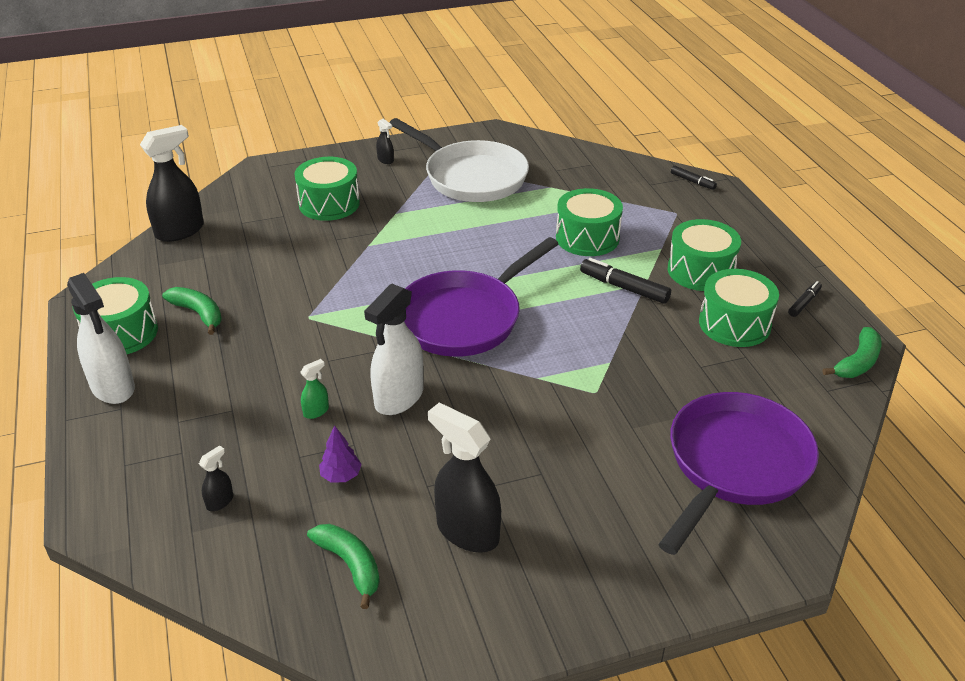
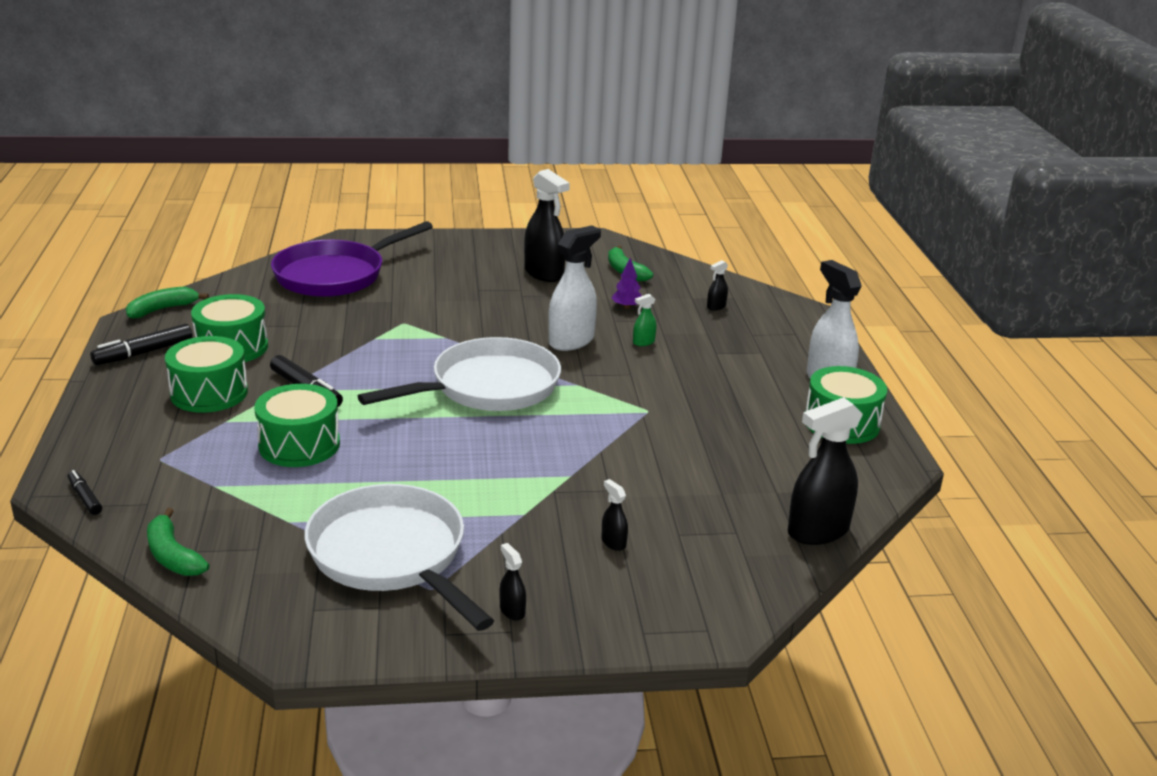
camera: 170 degrees left, 10 degrees down
green banana [162,287,222,335] -> green banana moved to [147,508,209,576]
green drum [295,157,360,221] -> black spray bottle [601,479,628,551]
purple pan [404,237,558,357] -> white pan [358,337,561,411]
black marker [788,281,822,317] -> black marker [90,324,193,365], size x1.66

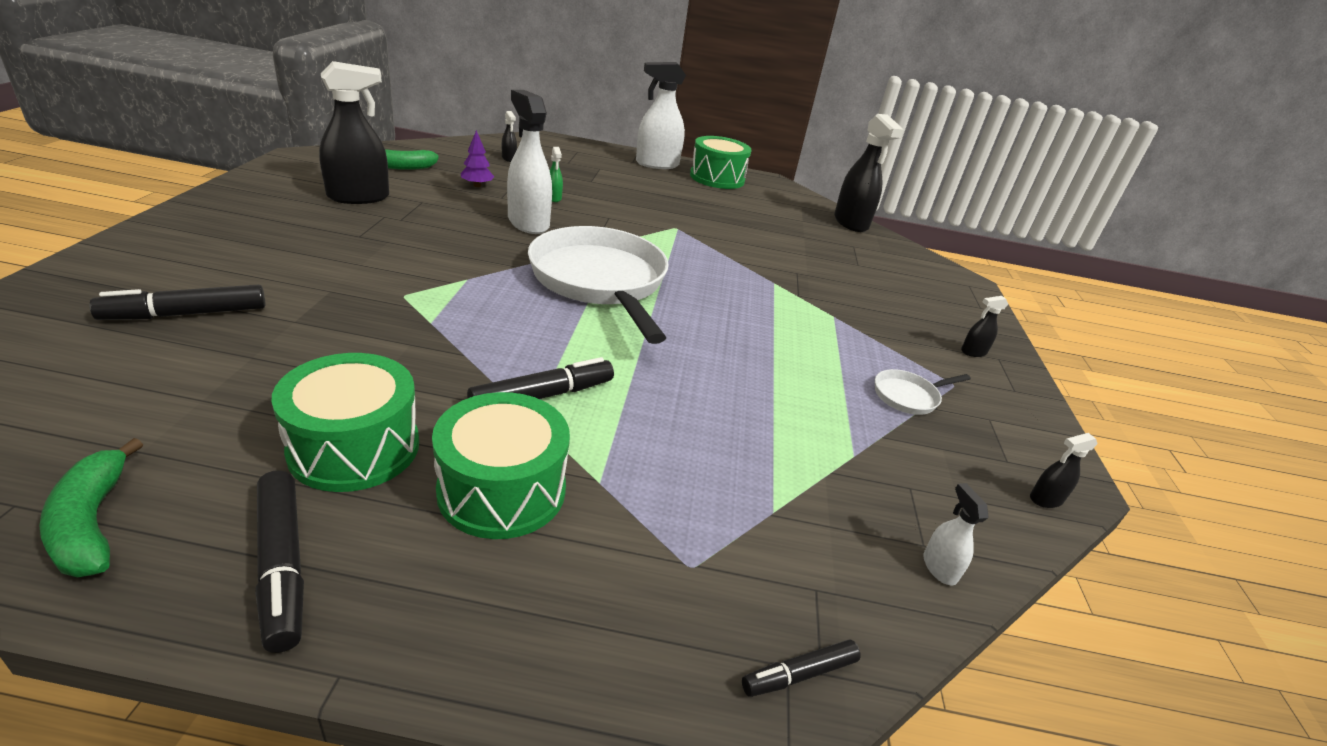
camera: 80 degrees left, 5 degrees up
green banana [147,508,209,576] -> white spray bottle [923,483,989,585]
green drum [254,384,340,467] -> none
purple pan [271,221,433,297] -> black marker [89,284,265,320]
white pan [305,484,494,631] -> white pan [875,369,971,415], size x0.41
black spray bottle [601,479,628,551] -> black spray bottle moved to [1030,433,1098,508]

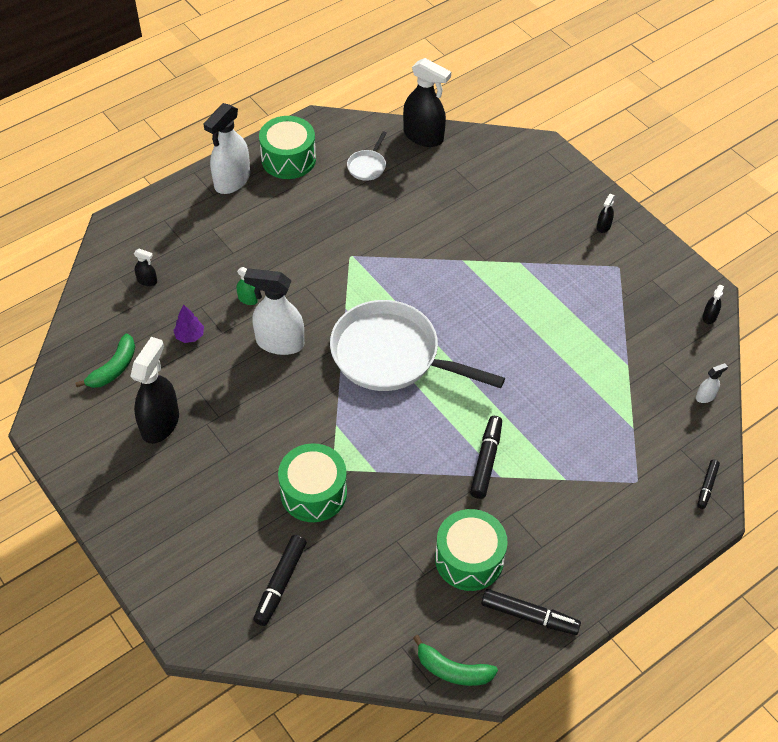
camera: 40 degrees left, 20 degrees up
green drum [432,392,570,539] -> green drum moved to [278,443,347,522]
white pan [875,369,971,415] -> white pan moved to [347,131,387,181]
white spray bottle [923,483,989,585] -> white spray bottle turned 120 degrees clockwise [696,363,728,403]

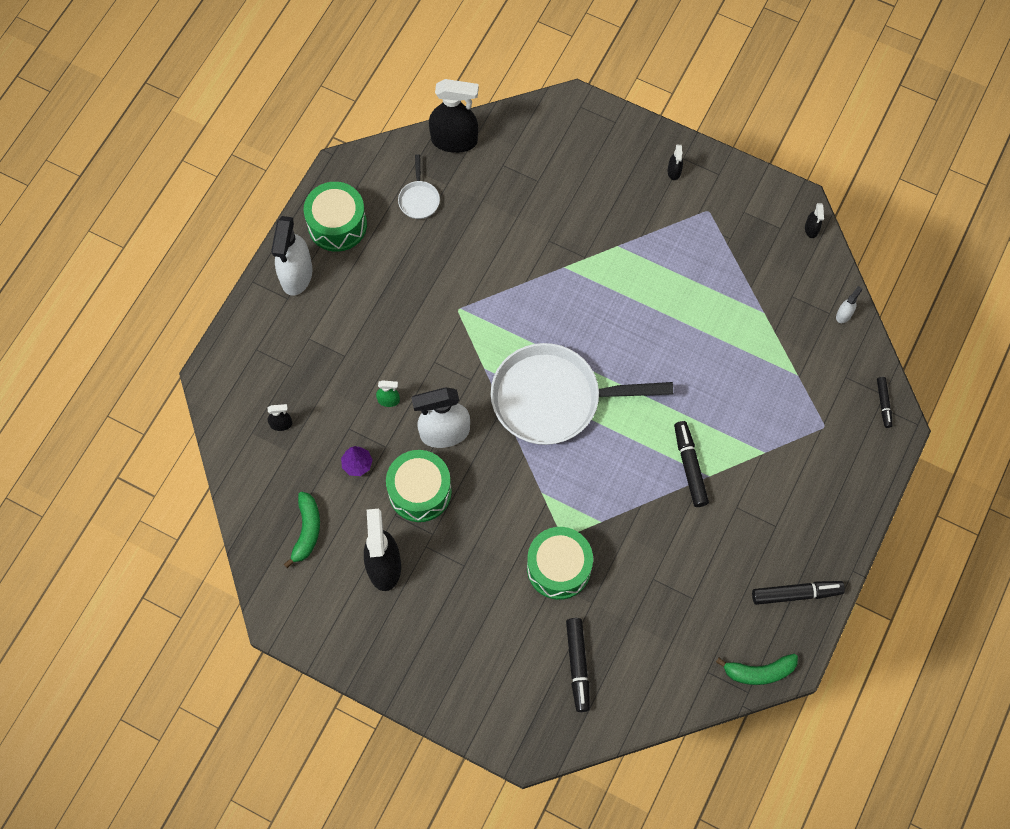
camera: 25 degrees left, 15 degrees up
green drum [435,509,508,591] -> green drum moved to [386,450,452,522]

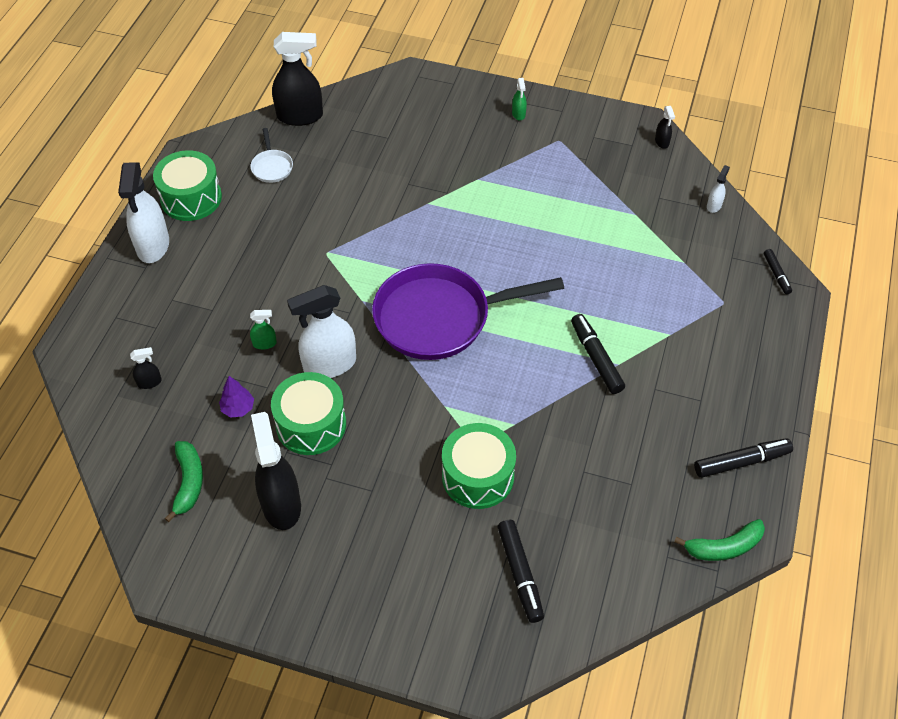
camera: 10 degrees left, 15 degrees down
white pan [491,343,673,445] -> purple pan [372,263,564,360]
black spray bottle [668,145,683,180] -> green spray bottle [512,78,527,120]

